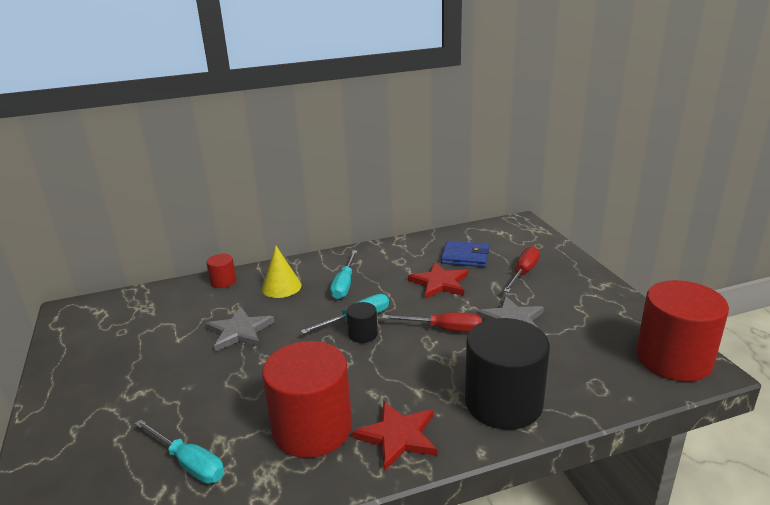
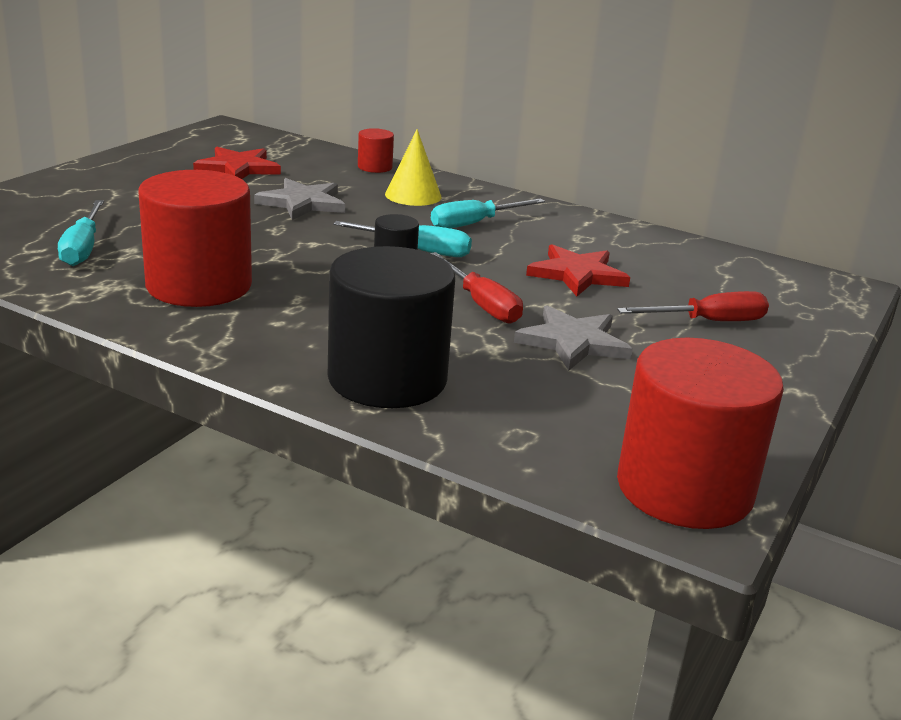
camera: 45 degrees right, 0 degrees up
red star [352,401,437,471] -> red star moved to [193,147,281,179]
blue wallet [441,241,489,267] -> none

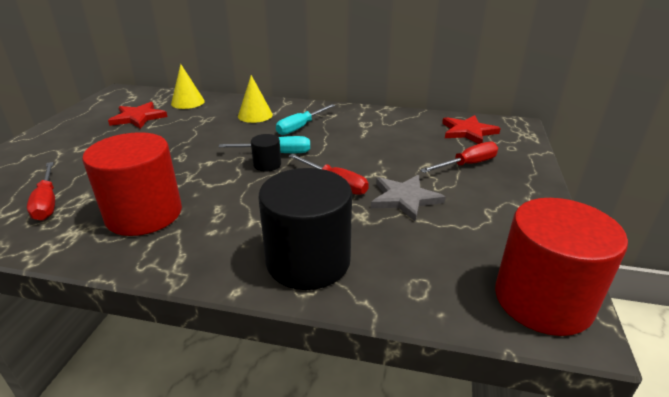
camera: 15 degrees left, 5 degrees up
turquoise screwdriver [58,200,104,266] -> red screwdriver [27,162,55,221]
grey star [254,178,345,220] -> none
red cylinder [358,128,394,173] -> none
red star [526,244,630,296] -> red star moved to [442,115,501,144]
none -> yellow cone [171,64,205,109]

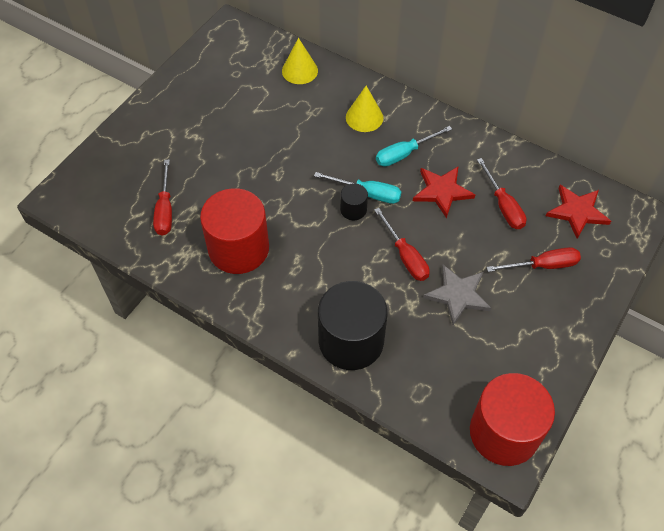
camera: 20 degrees right, 25 degrees up
red star [108,102,168,129] -> red star moved to [413,166,475,219]
none -> red screwdriver [477,158,527,229]

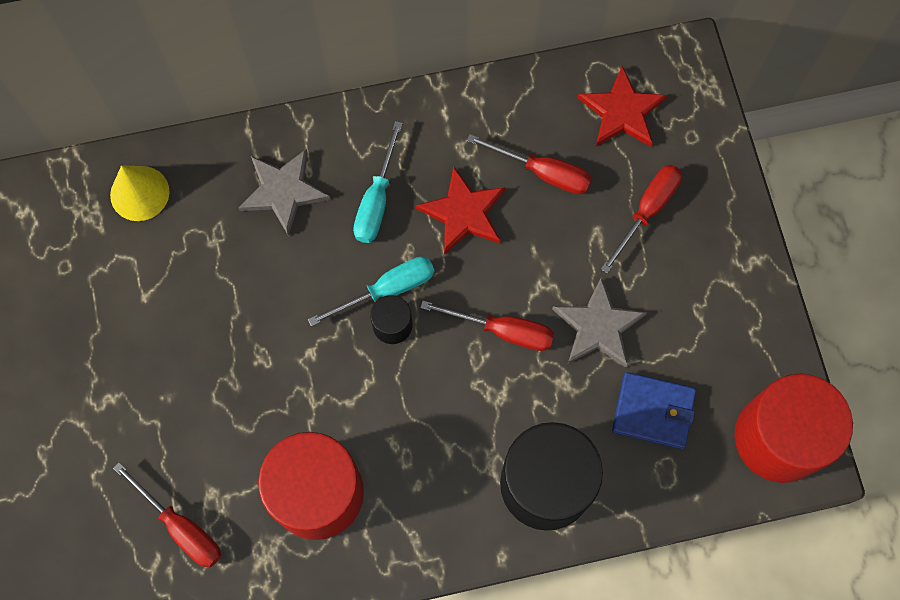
camera: 45 degrees left, 15 degrees up
yellow cone [346,86,383,132] -> grey star [238,149,330,236]
none -> blue wallet [612,372,696,449]

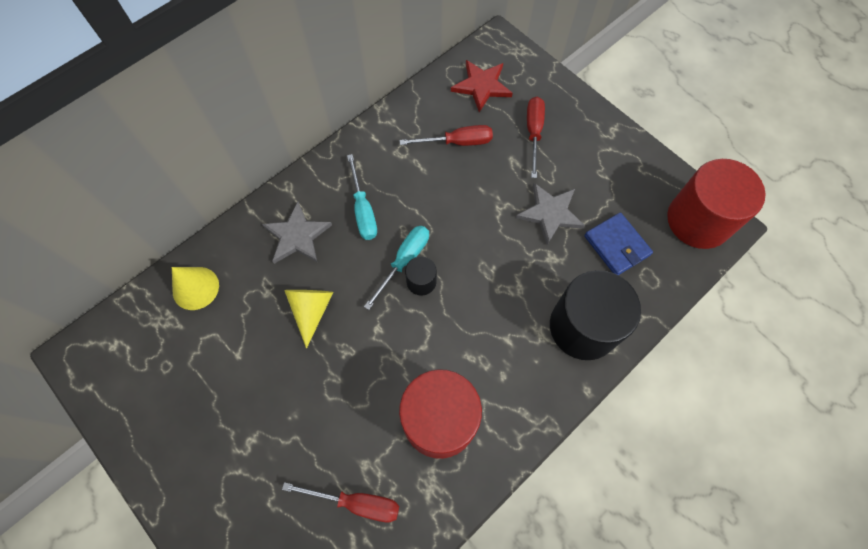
camera: 30 degrees left, 5 degrees down
red star [416,166,505,255] -> none
red screwdriver [420,301,554,351] -> none
blue wallet [612,372,696,449] -> blue wallet turned 75 degrees clockwise [584,212,653,275]
none -> yellow cone [284,290,333,349]

